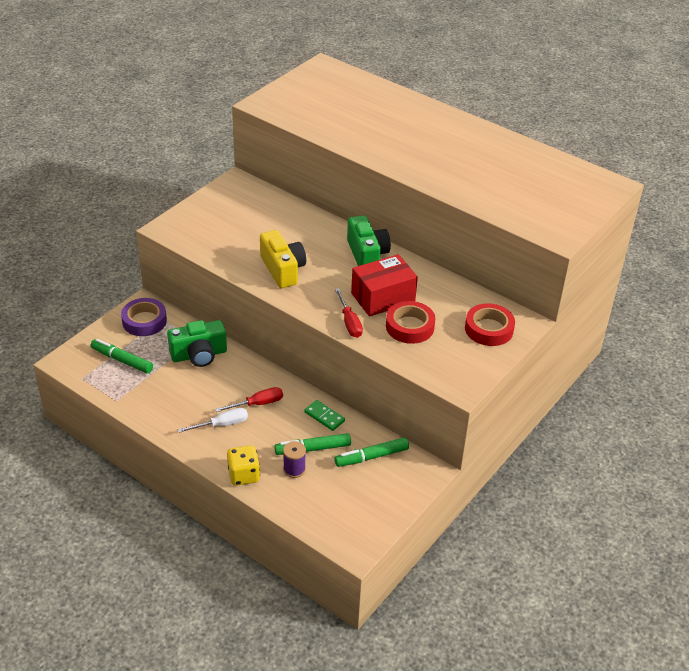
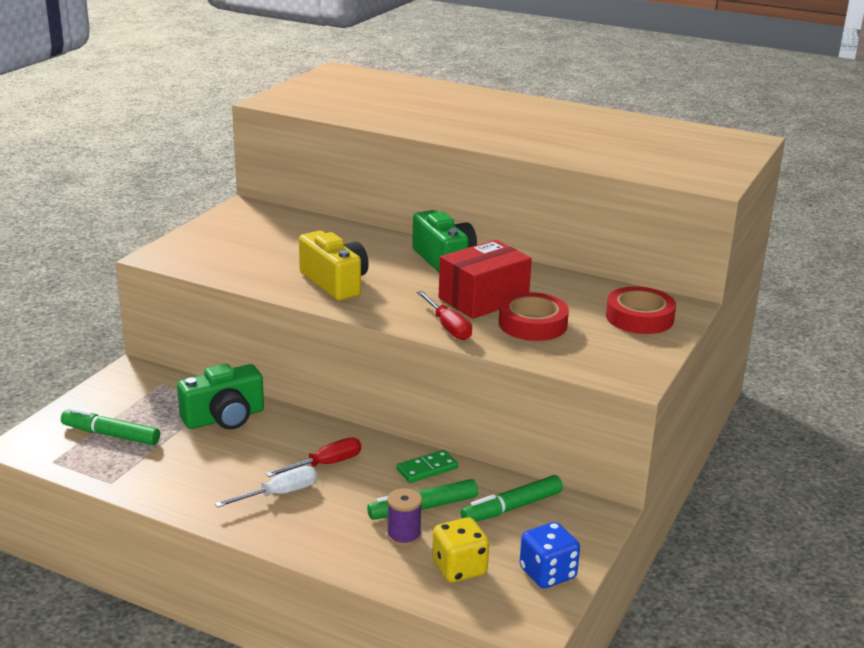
camera: 10 degrees left, 15 degrees down
purple tape [121,298,167,336] -> none
yellow dice [227,445,260,486] -> yellow dice moved to [432,517,489,583]
green domino [304,400,345,431] -> green domino turned 60 degrees counterclockwise [396,450,458,483]
none -> blue dice [520,522,580,588]

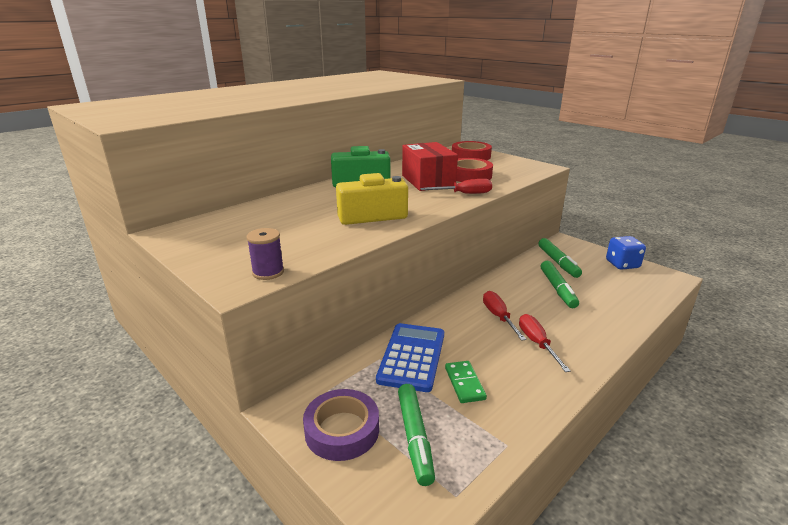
camera: 70 degrees left, 0 degrees up
green marker [61,407,160,445] -> green marker turned 45 degrees counterclockwise [398,384,435,486]
green camera [177,364,264,430] -> blue calculator [376,323,444,392]
white screwdriver [215,466,317,508] -> red screwdriver [519,314,571,372]
purple spool [387,488,422,546] -> purple spool moved to [246,228,284,280]
green domino [396,450,458,483] -> green domino moved to [445,361,487,403]
yellow dice [432,517,489,583] -> none
none -> purple tape [303,389,379,461]

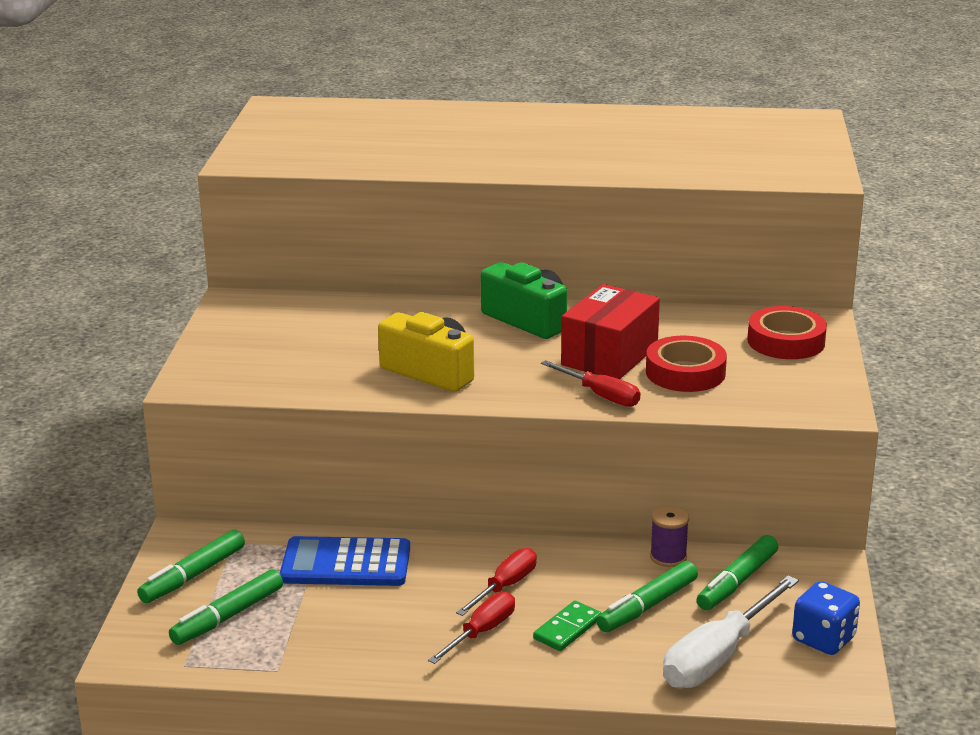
camera: 50 degrees right, 0 degrees up
purple spool [246,228,284,280] -> purple spool moved to [650,506,689,567]
purple tape [303,389,379,461] -> green marker [137,530,245,603]
blue calculator [376,323,444,392] -> blue calculator turned 150 degrees counterclockwise [280,536,410,586]
green domino [445,361,487,403] -> green domino moved to [533,601,601,651]
none -> white screwdriver [663,575,799,688]

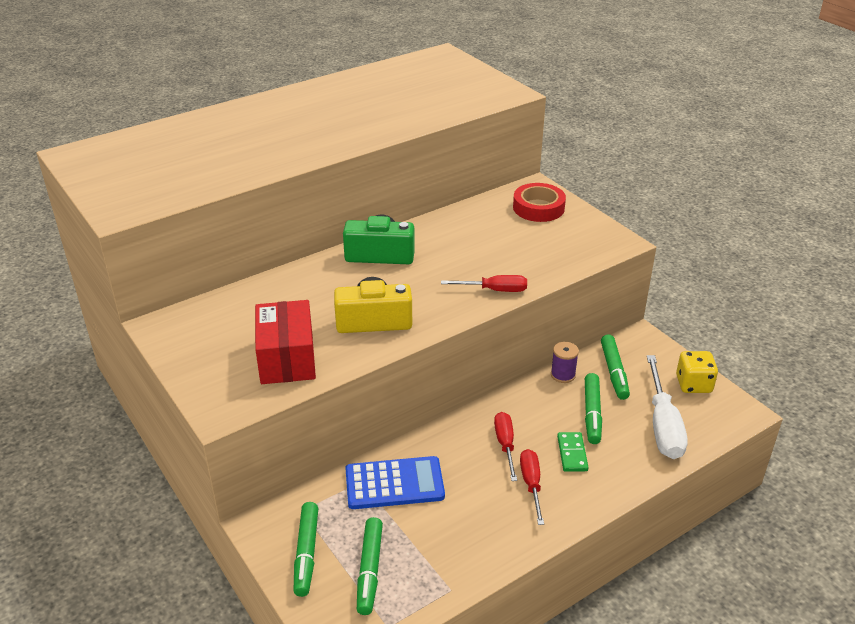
camera: 40 degrees left, 10 degrees up
blue calculator [280,536,410,586] -> blue calculator turned 150 degrees counterclockwise [345,456,445,509]
red box [561,284,660,379] -> red box moved to [255,300,316,384]
red tape [646,336,727,392] -> none
blue dice [792,581,860,655] -> yellow dice [676,351,718,393]

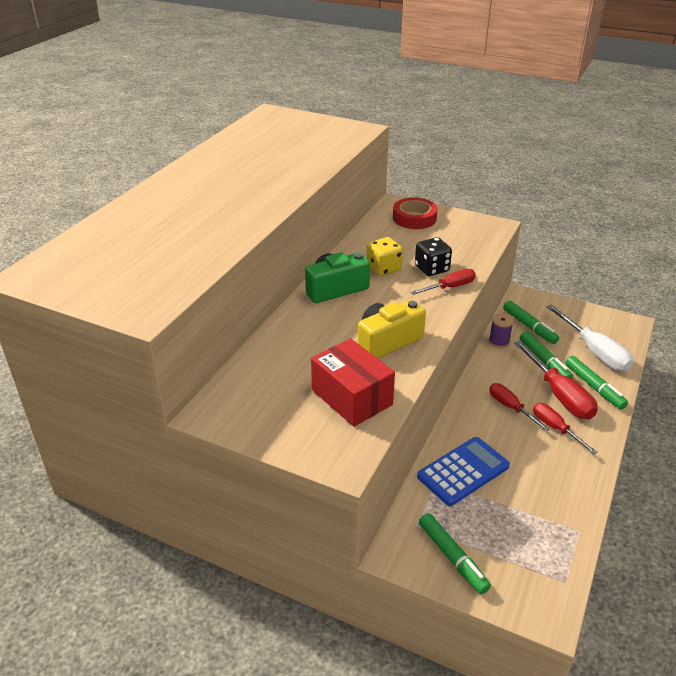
camera: 30 degrees left, 0 degrees up
green marker [357,517,383,615] -> green marker moved to [565,356,628,410]
green domino [557,432,589,472] -> red screwdriver [514,341,598,419]
yellow dice [676,351,718,393] -> yellow dice moved to [367,237,403,276]
none -> black dice [415,237,452,276]

